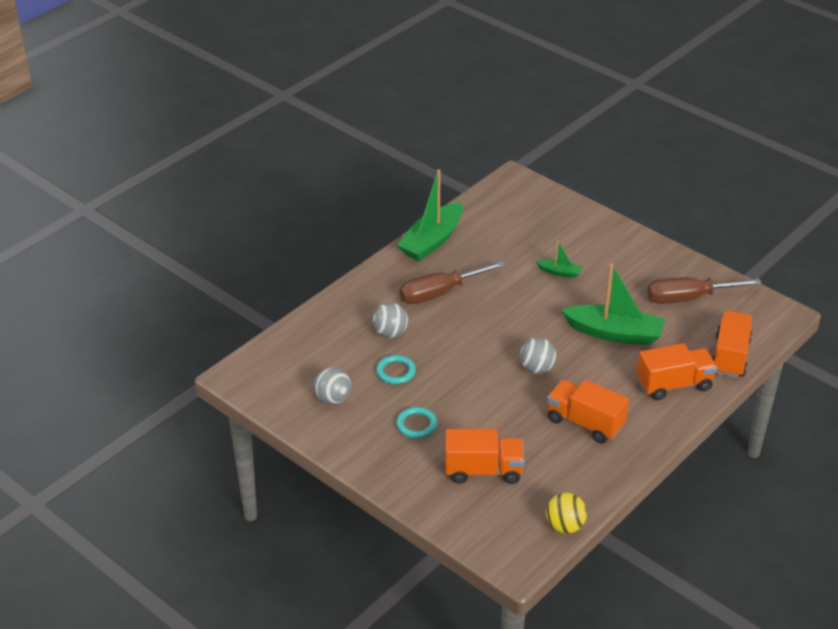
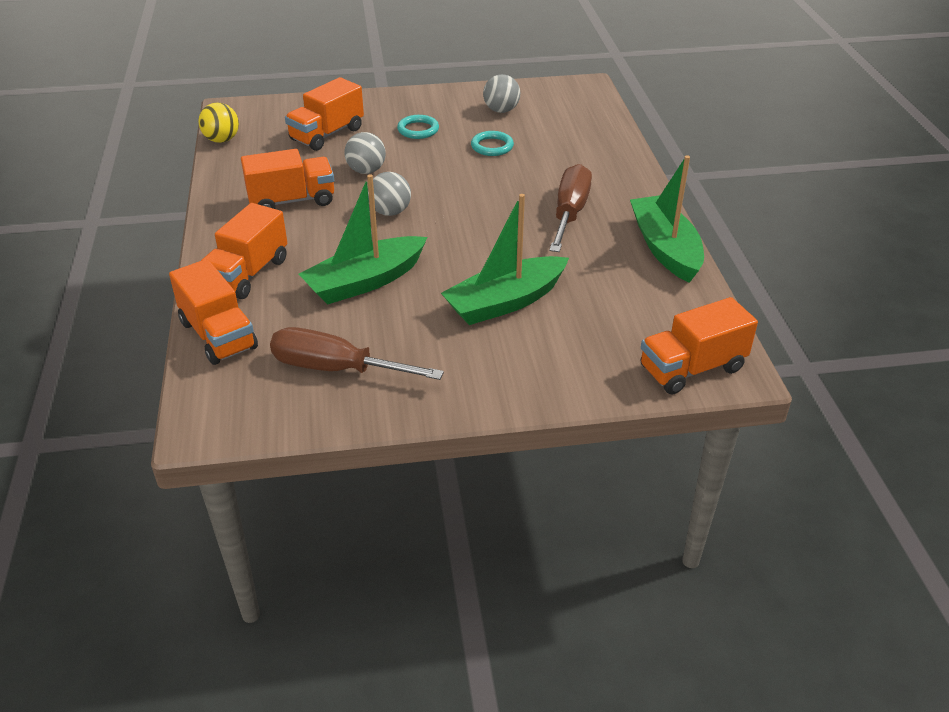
camera: 130 degrees right, 0 degrees up
grey ball [373,303,408,338] -> grey ball moved to [344,132,386,174]
green boat [536,240,582,278] -> green boat [441,194,569,325], size x2.11
brown screwdriver [647,277,762,304] -> brown screwdriver turned 105 degrees counterclockwise [270,327,444,380]
none -> orange truck [640,297,758,394]

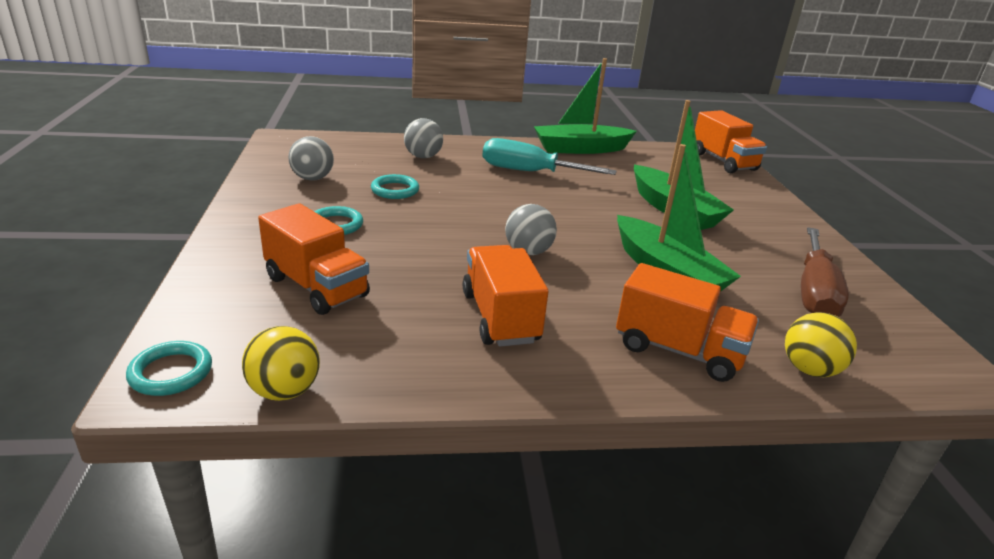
camera: 90 degrees left, 10 degrees down
orange truck [169,259,258,365] -> yellow ball [785,312,857,377]
grey ball [344,132,386,174] -> grey ball moved to [404,118,443,158]
brown screwdriver [549,164,592,252] -> turquoise screwdriver [482,138,617,175]
none -> turquoise ring [126,341,212,396]

